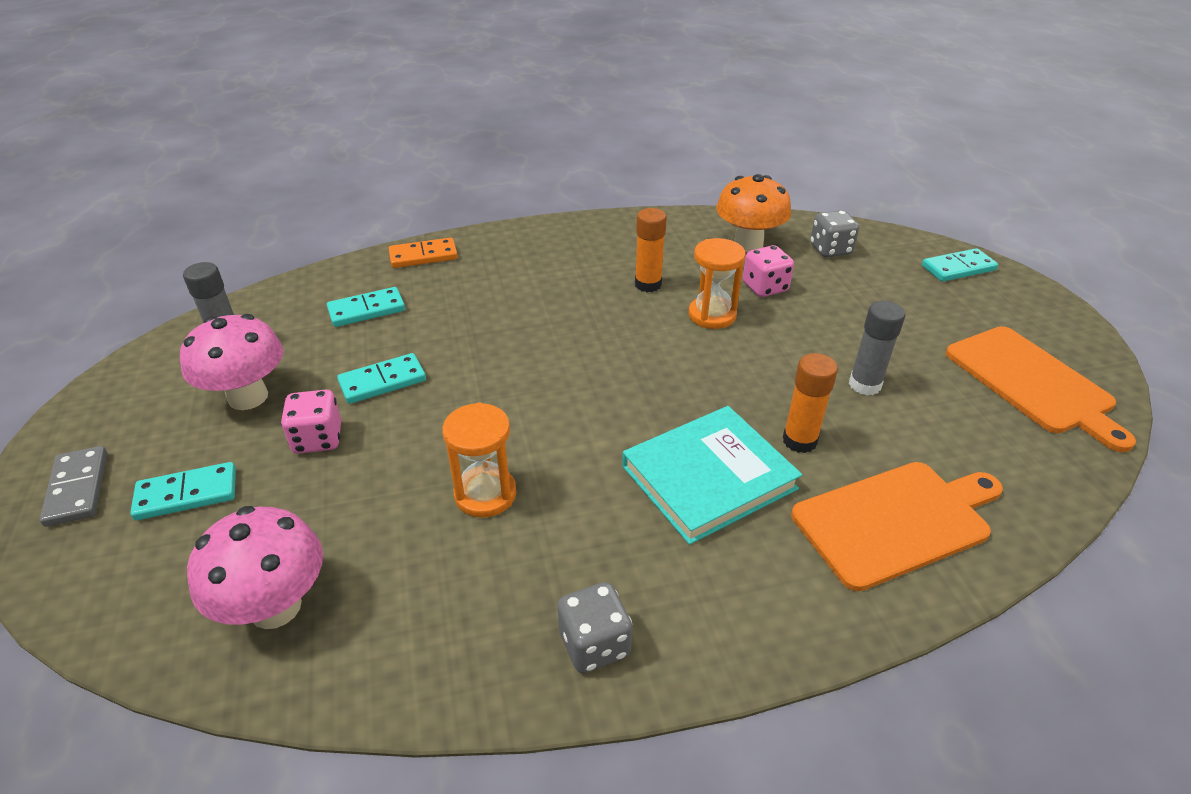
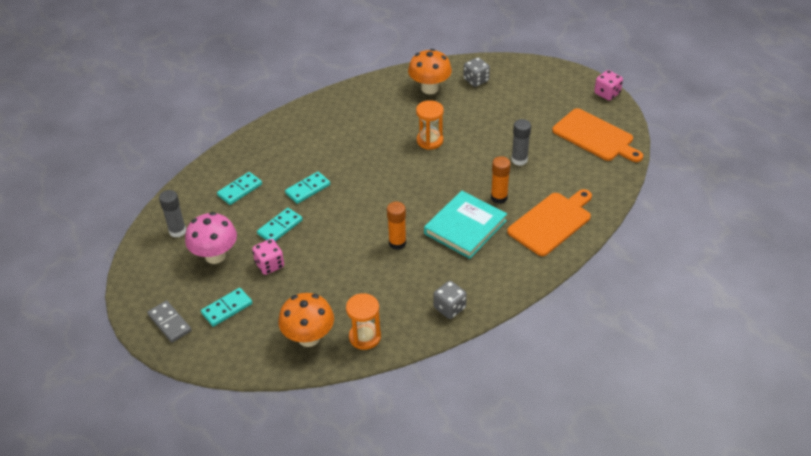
camera: 20 degrees left, 5 degrees up
pink mushroom [187,506,323,629] -> orange mushroom [278,293,334,347]
orange domino [389,238,458,268] -> none
orange hourglass [442,403,516,518] -> orange hourglass moved to [346,293,381,350]
orange glue stick [635,208,667,292] -> orange glue stick moved to [387,202,406,250]
pink dice [743,245,794,297] -> pink dice moved to [594,70,623,100]
turquoise domino [922,248,998,282] -> turquoise domino moved to [285,172,330,204]

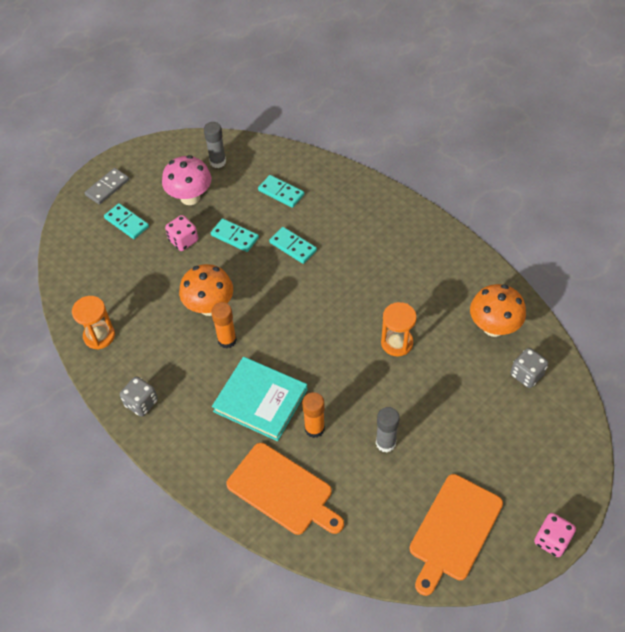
camera: 80 degrees right, 10 degrees up
orange mushroom [278,293,334,347] -> orange mushroom moved to [179,264,233,316]

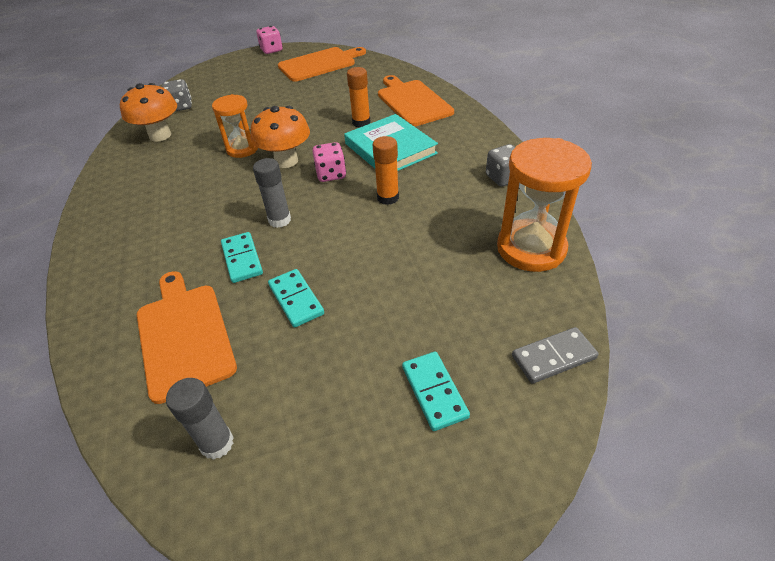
camera: 150 degrees left, 10 degrees down
orange hourglass [72,296,115,350] -> orange hourglass [497,138,592,272], size x1.62
grey domino [84,168,129,205] -> grey domino moved to [512,327,599,384]
pink mushroom [162,155,212,205] -> none
pink dice [165,215,198,251] -> pink dice moved to [312,142,346,182]
orange mushroom [179,264,233,316] -> orange mushroom moved to [251,106,310,168]
turquoise domino [258,175,304,208] -> orange cutting board [137,271,237,404]
grey glue stick [376,407,400,453] -> grey glue stick moved to [253,158,291,228]

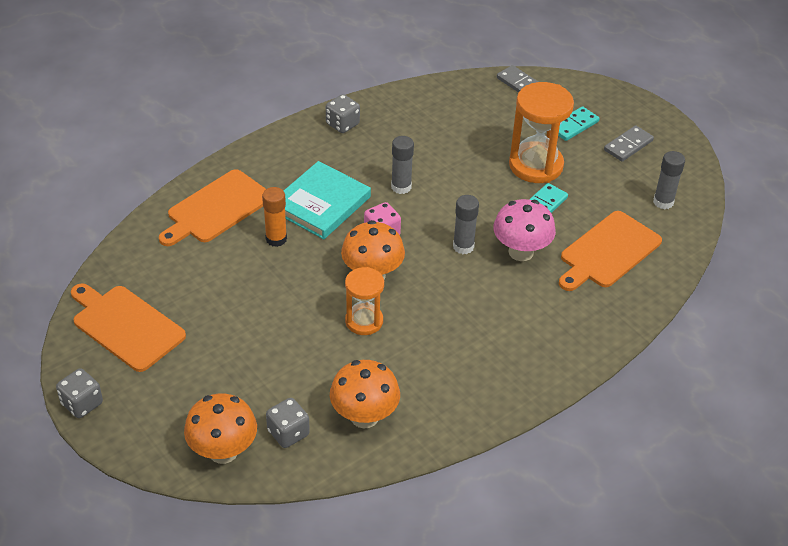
camera: 115 degrees left, 0 degrees up
turquoise domino [221,232,263,283] -> pink mushroom [493,199,556,261]
pink dice [256,26,283,54] -> grey dice [56,368,103,418]
orange glue stick [373,136,399,205] -> grey glue stick [391,136,414,194]
orange hourglass [497,138,592,272] -> orange hourglass moved to [509,82,574,183]
none -> orange mushroom [184,393,257,464]
none -> grey domino [604,125,654,162]

